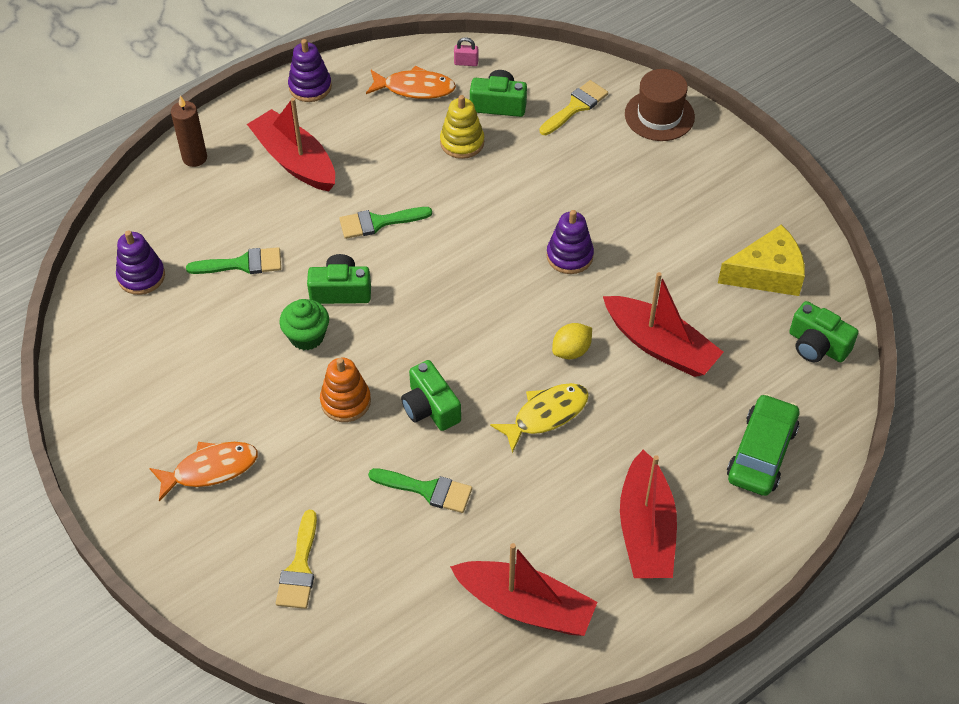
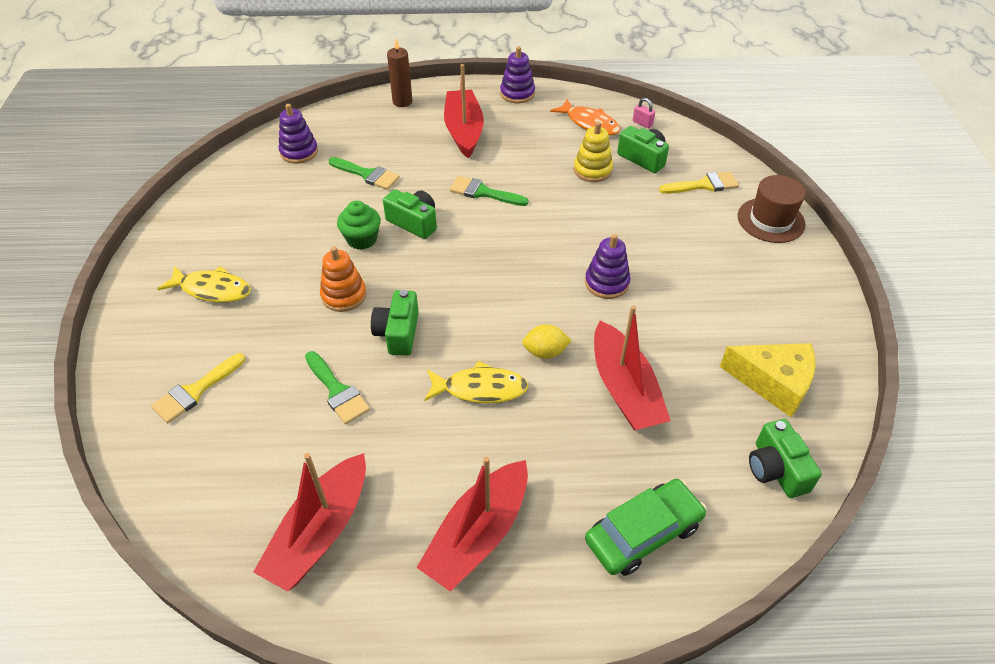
camera: 35 degrees right, 5 degrees down
orange fish [150,442,258,502] -> yellow fish [157,265,251,303]
red boat [450,543,598,636] -> red boat turned 60 degrees clockwise [253,453,366,592]

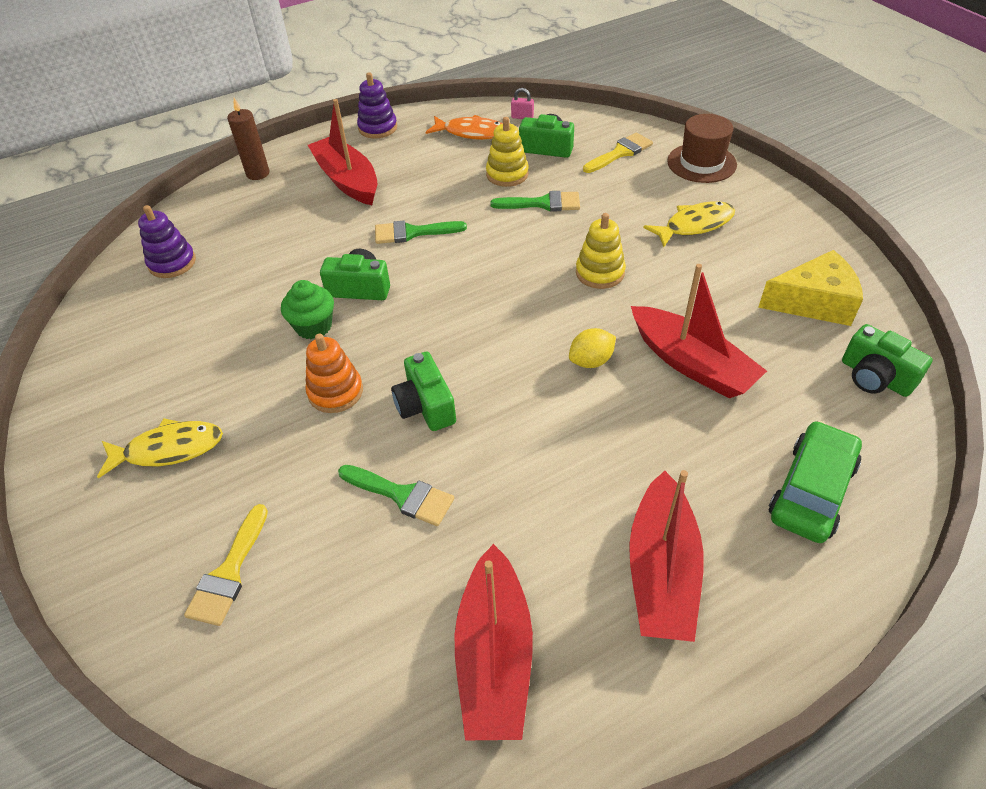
camera: 25 degrees left, 0 degrees up
green brush [329,157,400,190] -> green brush moved to [490,191,580,212]
yellow fish [424,361,528,403] -> yellow fish moved to [643,201,735,247]
purple stacking toy [585,234,630,299] -> yellow stacking toy [576,213,626,289]

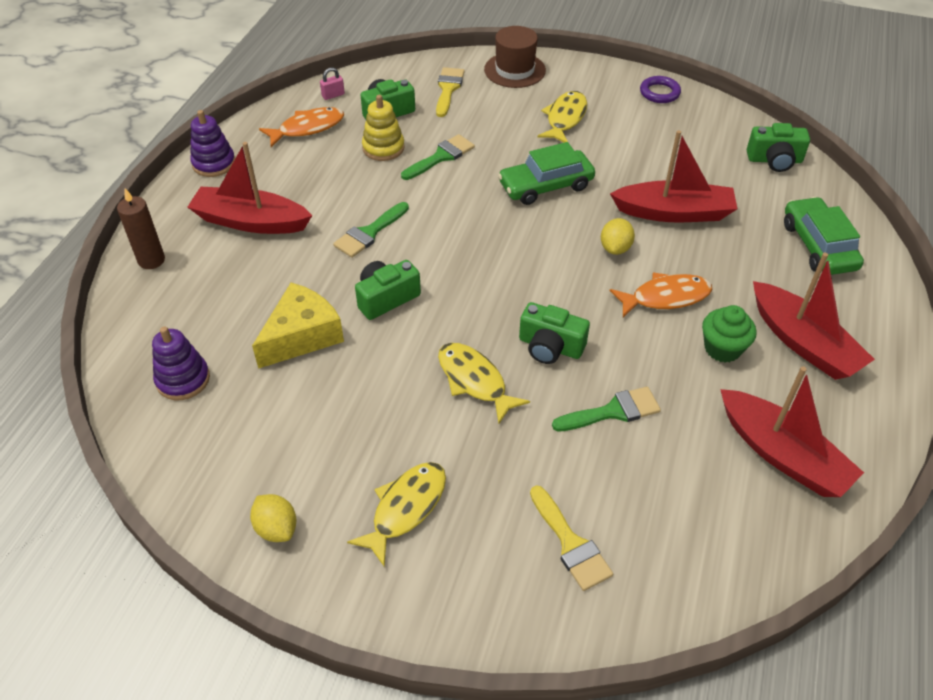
camera: 45 degrees left, 0 degrees up
green cupcake [281,280,334,339] -> green cupcake moved to [702,305,757,363]
orange stacking toy [305,334,363,413] -> yellow fish [438,343,530,424]
yellow stacking toy [576,213,626,289] -> green car [498,142,595,205]
yellow cheese [758,250,863,326] -> yellow cheese moved to [252,283,344,369]
none -> yellow lemon [250,494,297,542]
none -> orange fish [610,272,712,317]
none -> purple ring [640,76,681,103]

